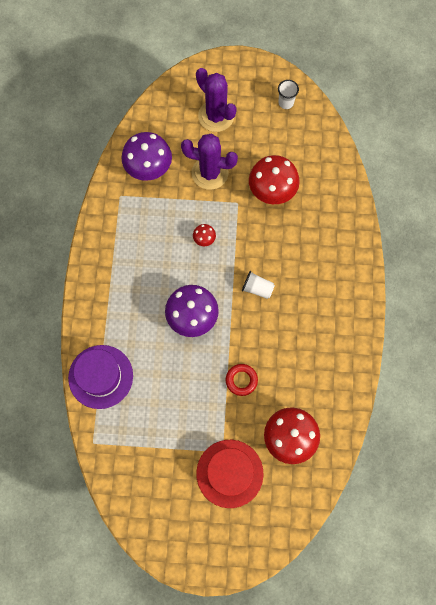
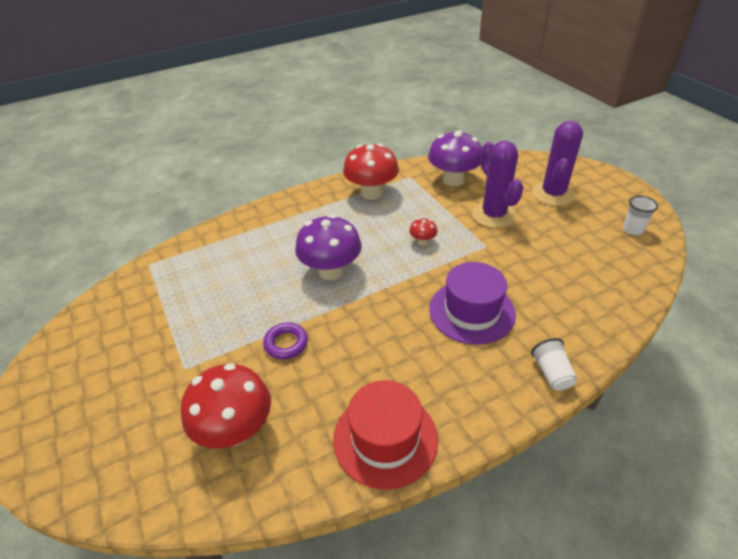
camera: 60 degrees right, 30 degrees down
purple hat [68,345,133,409] -> purple hat moved to [429,262,516,345]
red hat [196,440,264,508] -> red hat moved to [333,380,438,490]
red ring [226,364,258,396] -> purple ring [263,322,308,360]
white cup [242,271,275,299] -> white cup moved to [531,338,577,391]
red mushroom [249,155,300,204] -> red mushroom moved to [343,144,399,200]

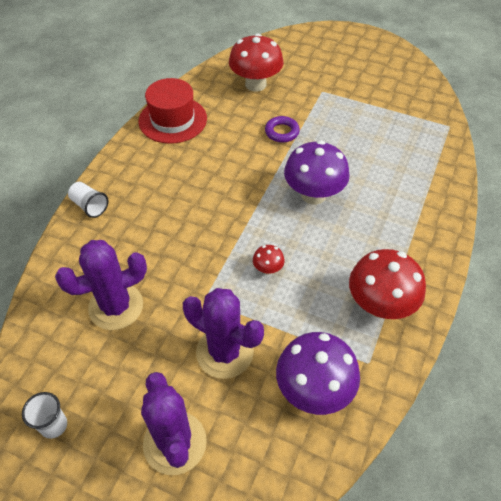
camera: 140 degrees right, 10 degrees up
purple hat [429,262,516,345] -> none
none -> purple cactus [55,240,147,330]

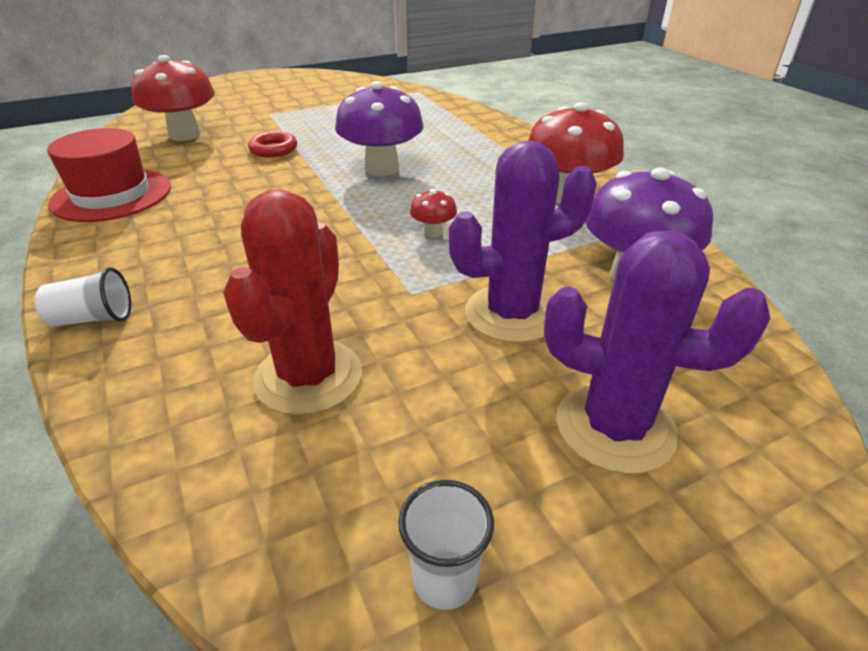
camera: 50 degrees left, 15 degrees down
purple cactus [55,240,147,330] -> red cactus [223,189,362,415]
purple ring [265,116,300,143] -> red ring [248,131,297,158]

